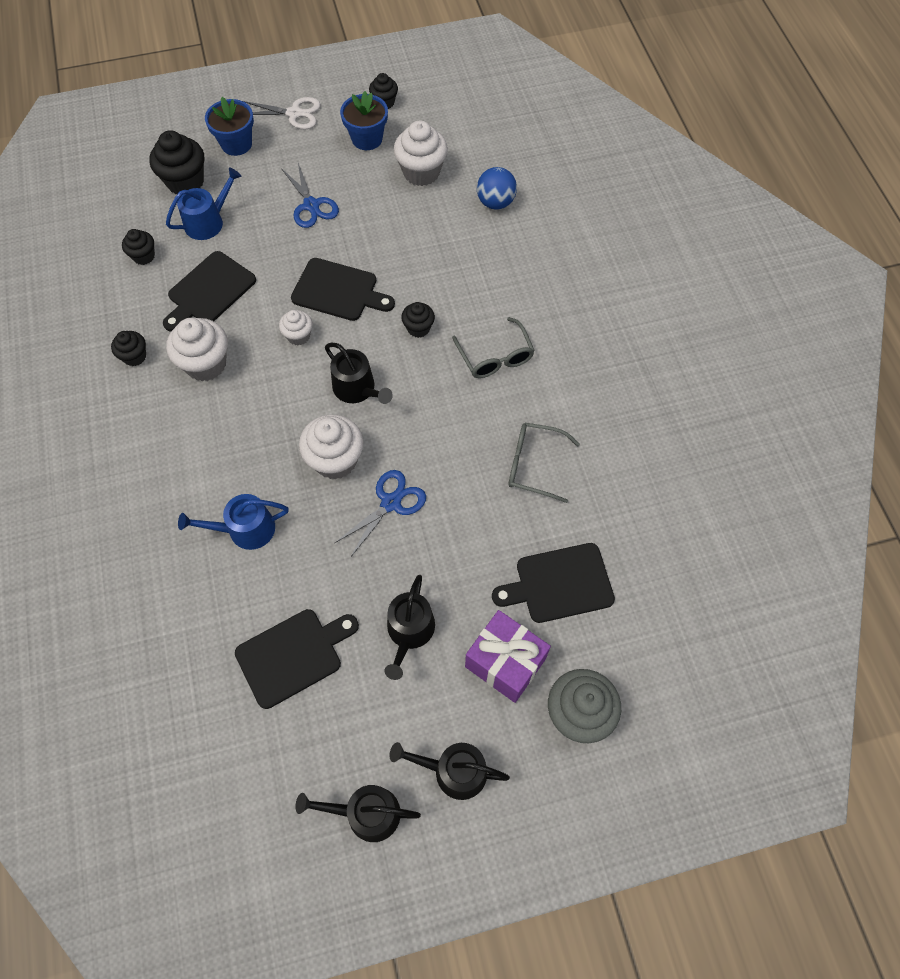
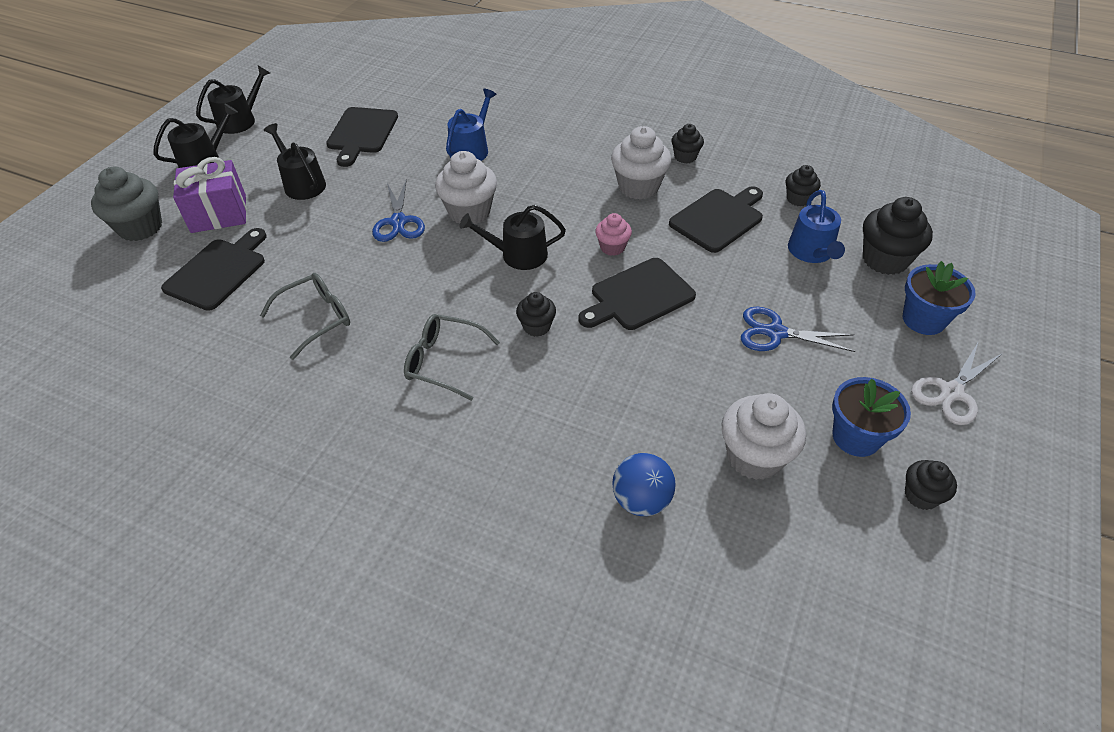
camera: 130 degrees right, 15 degrees down
black cutting board [163,251,256,332] -> black cutting board turned 60 degrees clockwise [669,186,763,253]
white cupcake [279,310,313,345] -> pink cupcake [595,213,632,256]

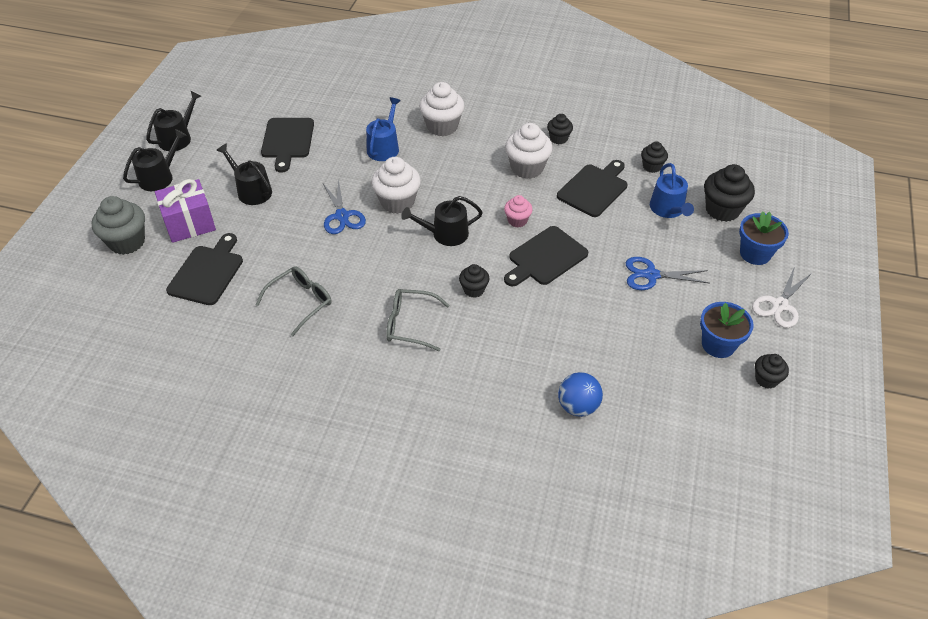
camera: 10 degrees left, 0 degrees up
white cupcake [721,393,806,480] -> white cupcake moved to [419,82,465,136]

